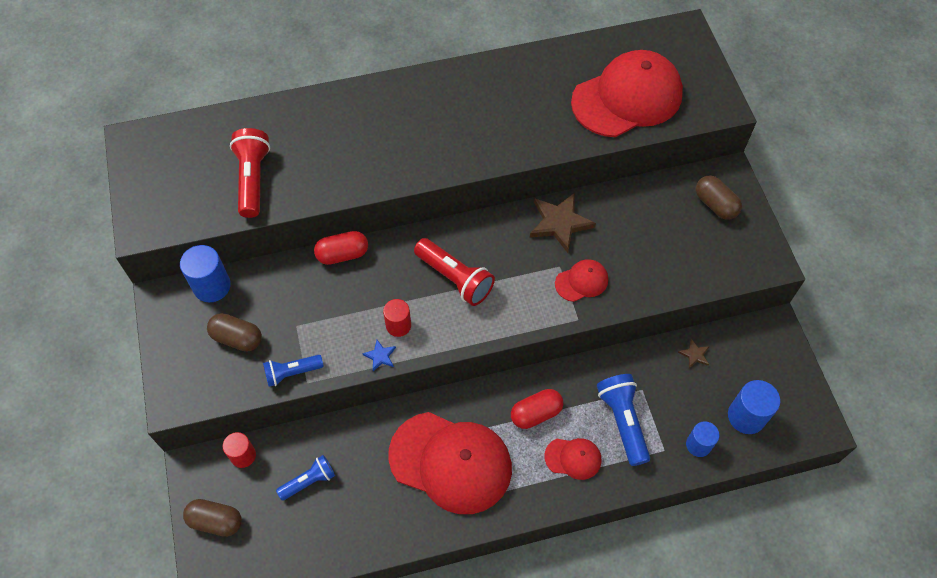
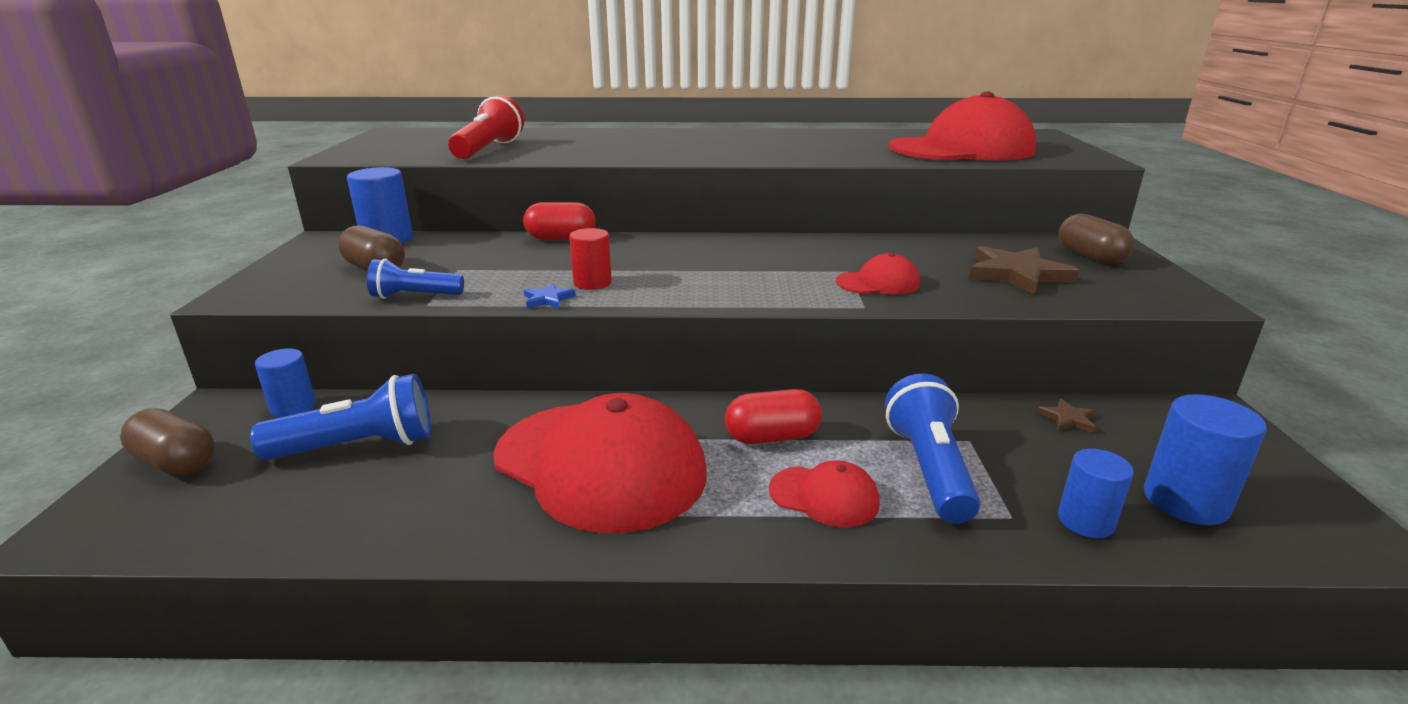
camera: 15 degrees right, 35 degrees down
red cylinder [223,432,256,468] -> blue cylinder [255,349,316,417]
blue flashlight [276,455,335,501] -> blue flashlight [250,374,431,460], size x1.57
red flashlight [414,238,495,306] -> none
brown star [530,193,596,253] -> brown star moved to [969,246,1079,295]

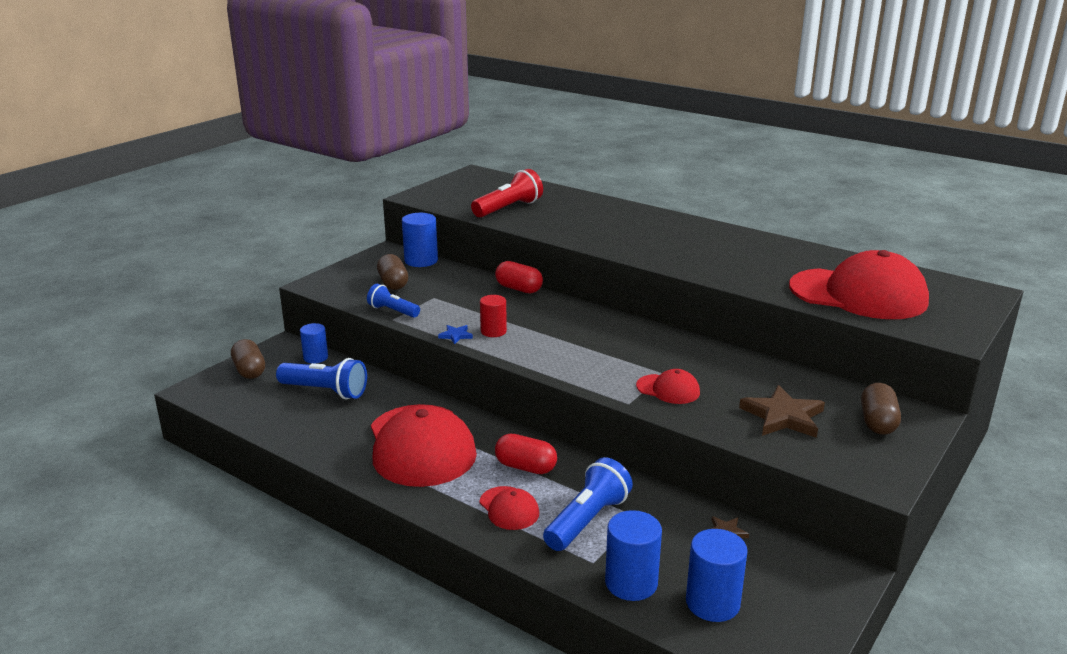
camera: 35 degrees right, 0 degrees up
blue cylinder [1058,449,1134,538] -> blue cylinder [605,510,662,601], size x1.51

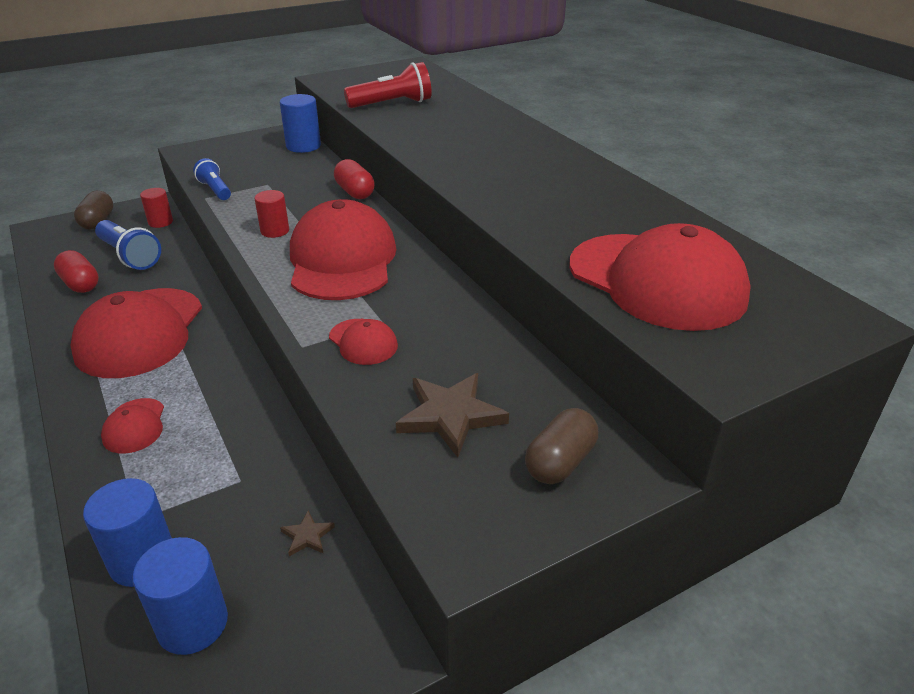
camera: 25 degrees right, 10 degrees up
blue cylinder [300,323,328,363] -> red cylinder [140,188,173,228]
brown capsule [377,254,408,290] -> none
blue star [438,325,473,344] -> none
red capsule [495,434,557,474] -> red capsule moved to [54,250,99,293]
blue flashlight [543,457,633,551] -> none
none -> red cap [290,199,397,300]

